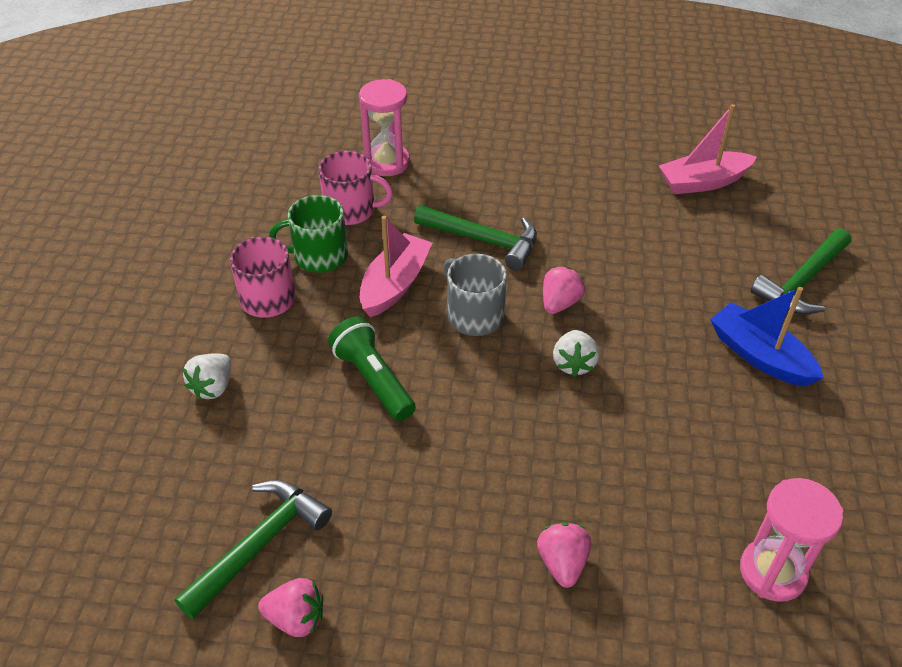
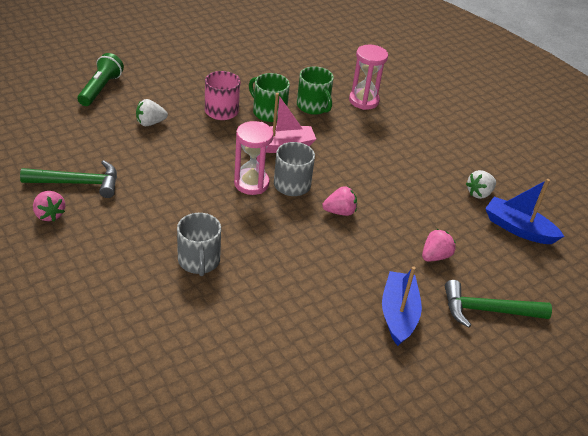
camera: 45 degrees right, 5 degrees down
pink mug [319,151,393,225] -> green mug [297,67,334,115]
green flashlight [328,316,416,421] -> green flashlight moved to [78,53,124,106]
green hammer [414,205,537,270] -> none
pink strawberry [537,522,591,588] -> pink strawberry moved to [422,229,456,262]
white strawberry [553,330,599,377] -> white strawberry moved to [466,170,496,199]
pink boat [659,104,757,194] -> blue boat [485,179,565,244]
pink hourglass [740,478,843,602] -> pink hourglass moved to [234,121,274,195]
none -> grey mug [177,213,221,276]

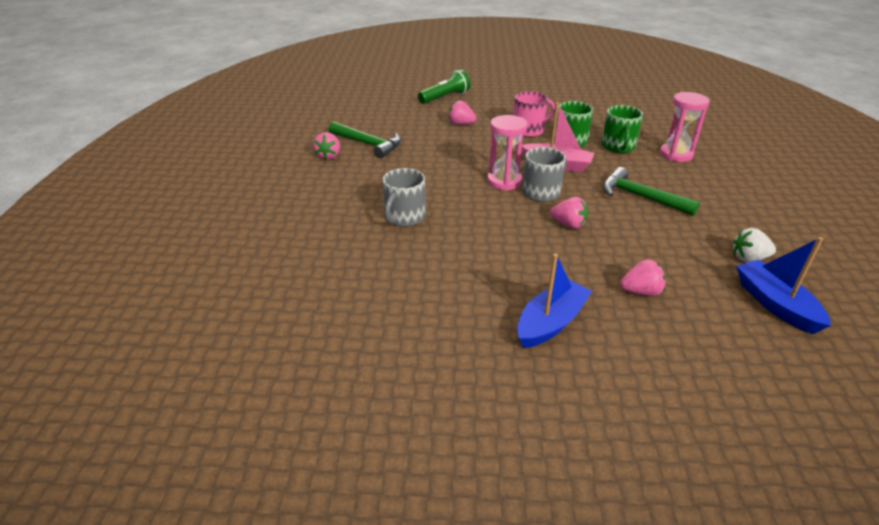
camera: 40 degrees right, 5 degrees down
white strawberry [136,99,168,126] -> pink strawberry [449,101,477,125]
green hammer [445,280,552,328] -> green hammer moved to [603,167,700,216]

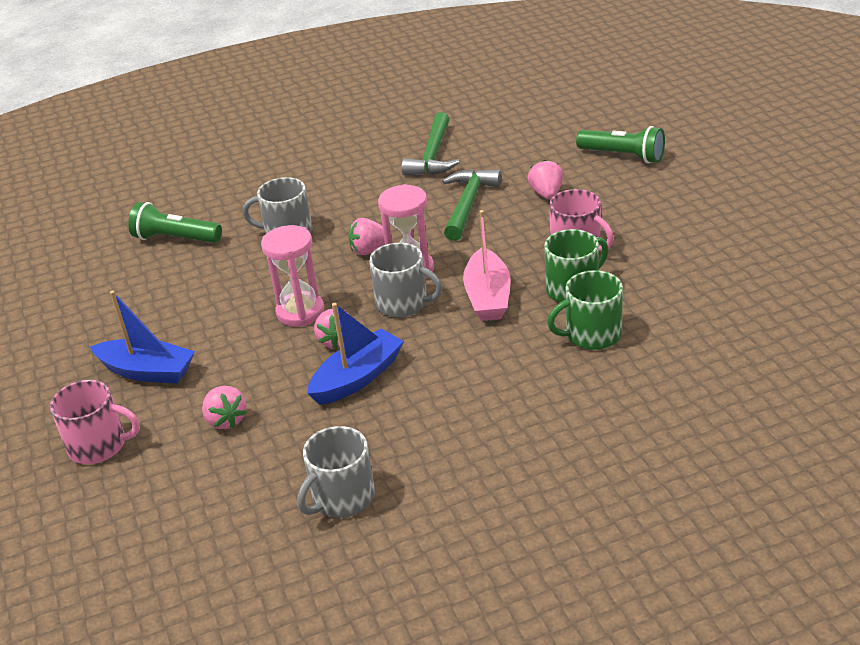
camera: 70 degrees right, 0 degrees up
pink strawberry [313,132,340,160] -> pink strawberry moved to [348,218,392,255]
green hammer [603,167,700,216] -> green hammer moved to [442,169,502,241]
pink hourglass [660,92,710,162] -> pink hourglass moved to [261,225,324,327]
white strawberry [733,228,776,262] -> grey mug [297,426,375,518]
blue boat [736,237,831,334] -> blue boat moved to [307,303,404,405]
none -> pink mug [50,380,140,464]
none -> green flashlight [128,202,222,243]

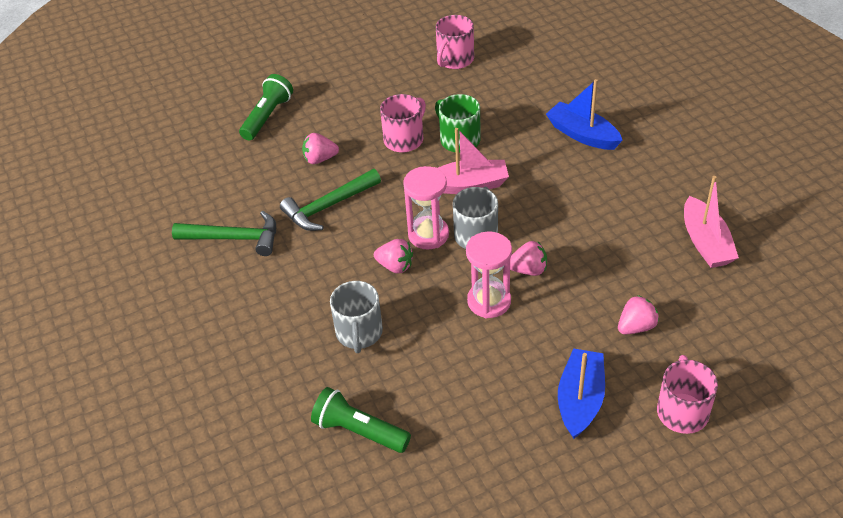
camera: 95 degrees left, 10 degrees up
green flashlight [128,202,222,243] -> green flashlight turned 105 degrees clockwise [311,387,411,453]
grey mug [297,426,375,518] -> pink boat [684,176,739,268]
blue boat [307,303,404,405] -> blue boat moved to [546,79,623,150]
pink strawberry [348,218,392,255] -> pink strawberry turned 45 degrees counterclockwise [374,239,413,273]
green hammer [442,169,502,241] -> green hammer turned 45 degrees counterclockwise [280,169,381,231]
green mug [547,270,623,350] -> none
none -> pink mug [436,15,474,69]

